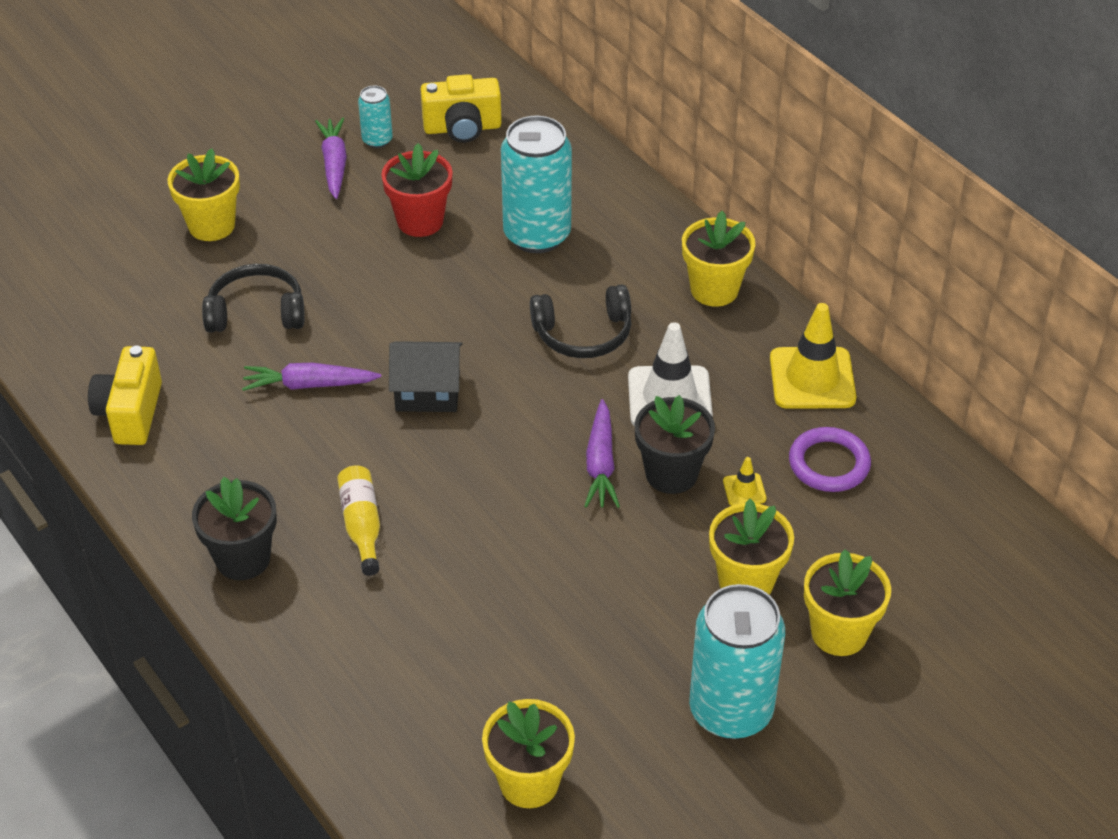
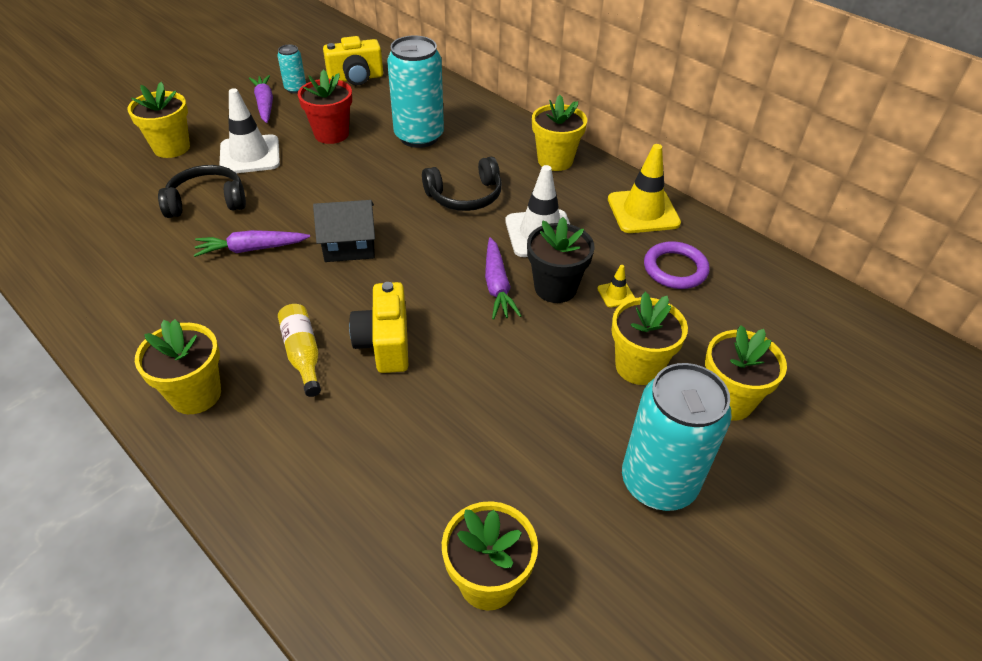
camera: 10 degrees left, 0 degrees up
yellow camera [88,346,162,445] -> yellow camera moved to [349,282,408,373]
black flower pot [192,477,277,580] -> yellow flower pot [135,319,221,414]
none -> white traffic cone [219,88,280,173]

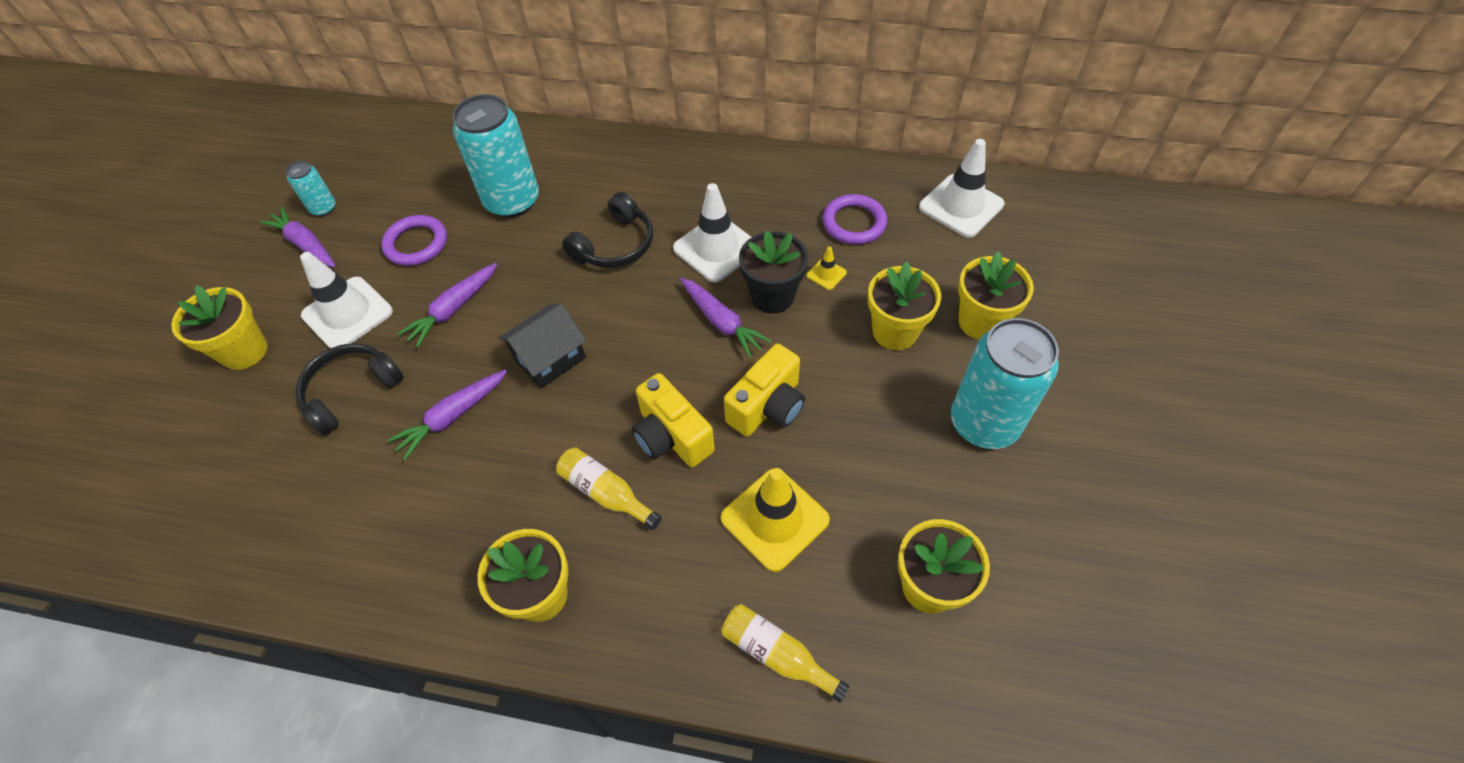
camera: 30 degrees left, 10 degrees up
red flower pot [298,69,352,144] -> purple ring [381,215,447,266]
yellow camera [323,36,383,85] -> yellow camera moved to [724,344,805,437]
yellow flower pot [532,95,587,171] -> none
yellow traffic cone [608,144,681,233] -> yellow traffic cone moved to [721,468,830,572]
none -> purple carrot [398,263,497,348]
none -> yellow bottle [721,604,850,703]
none -> white traffic cone [919,139,1004,238]

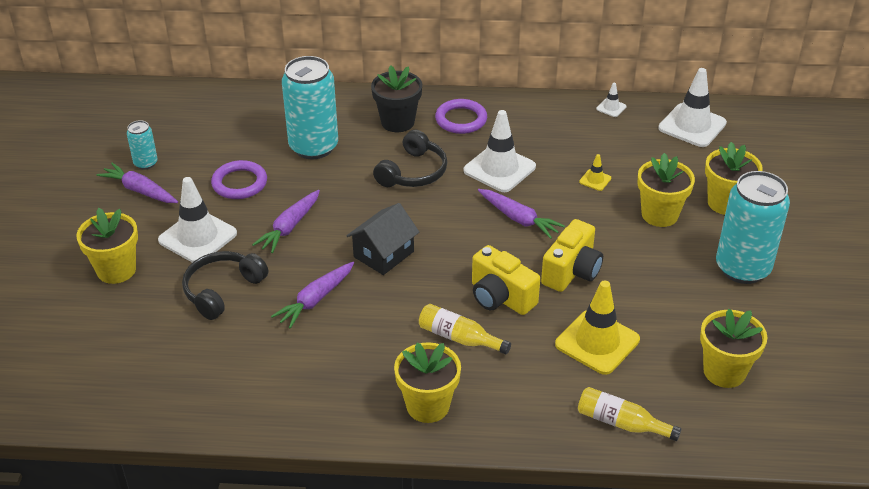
camera: 10 degrees left, 15 degrees down
black flower pot [739,231,809,314] -> black flower pot moved to [371,65,422,132]
purple ring [823,194,887,245] -> purple ring moved to [435,99,487,134]
none -> white traffic cone [596,83,627,117]

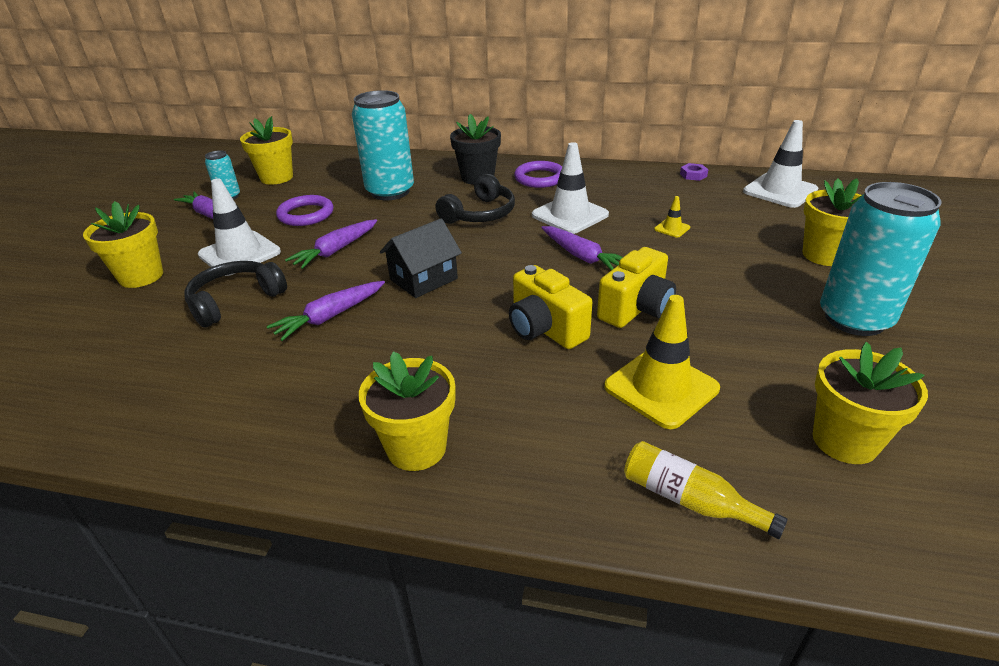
camera: 10 degrees right, 5 degrees down
yellow bottle [419,304,511,355] -> none
white traffic cone [596,83,627,117] -> purple nut [680,163,708,181]
yellow flower pot [637,153,695,227] -> yellow flower pot moved to [240,116,293,185]

